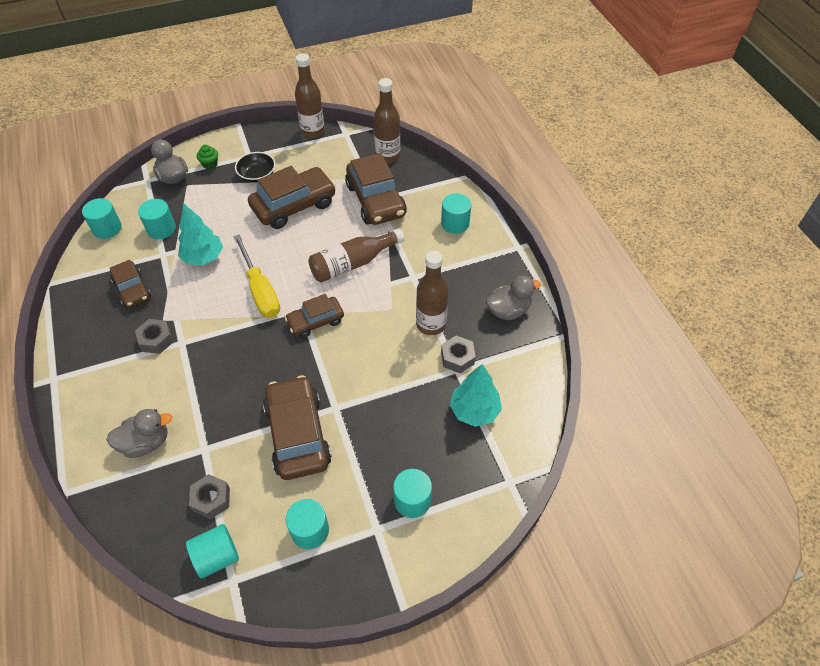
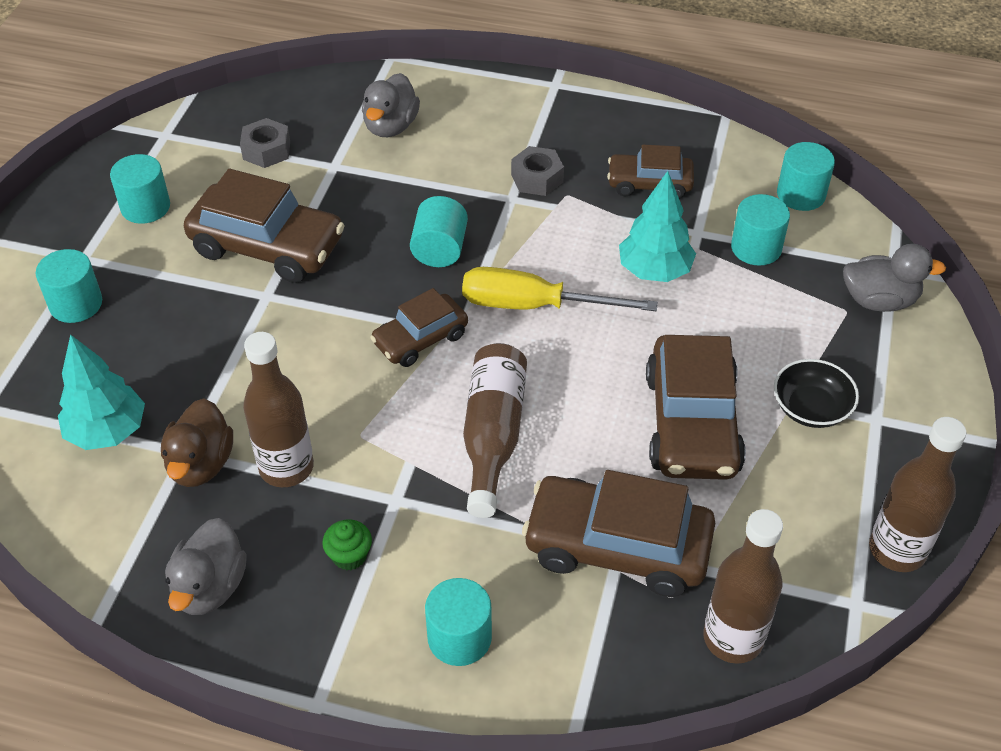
camera: 125 degrees right, 5 degrees down
turquoise cylinder [186,524,239,579] -> turquoise cylinder moved to [410,196,468,267]
green cupcake [197,145,218,169] -> green cupcake moved to [322,519,372,570]
brown car [285,294,344,338] -> brown car turned 135 degrees counterclockwise [370,288,468,367]
grey nut [441,336,476,373] -> brown duck [161,399,233,487]

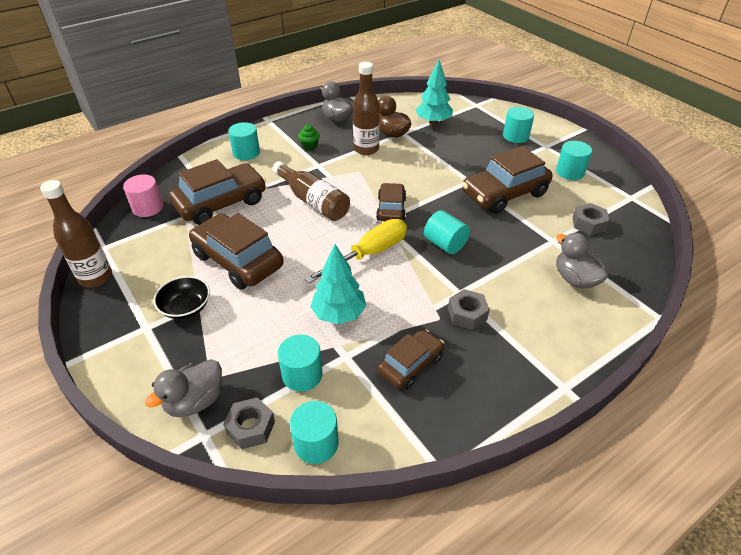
camera: 130 degrees right, 5 degrees down
brown bottle [703,509,783,664] -> pink cylinder [123,174,163,217]
none -> grey nut [223,397,275,449]

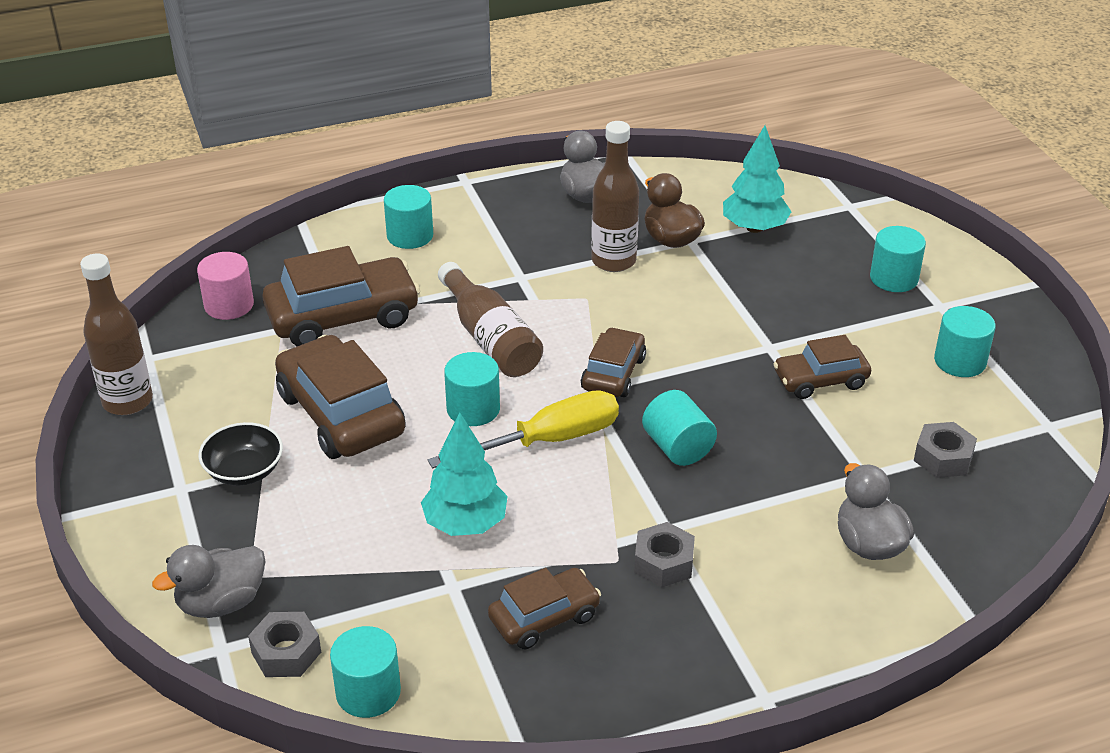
camera: 15 degrees right, 5 degrees down
turquoise cylinder [278,334,323,392] -> turquoise cylinder moved to [444,352,500,426]
green cupcake [298,125,320,150] -> none
brown car [462,146,553,214] -> brown car [773,335,871,399], size x0.59

